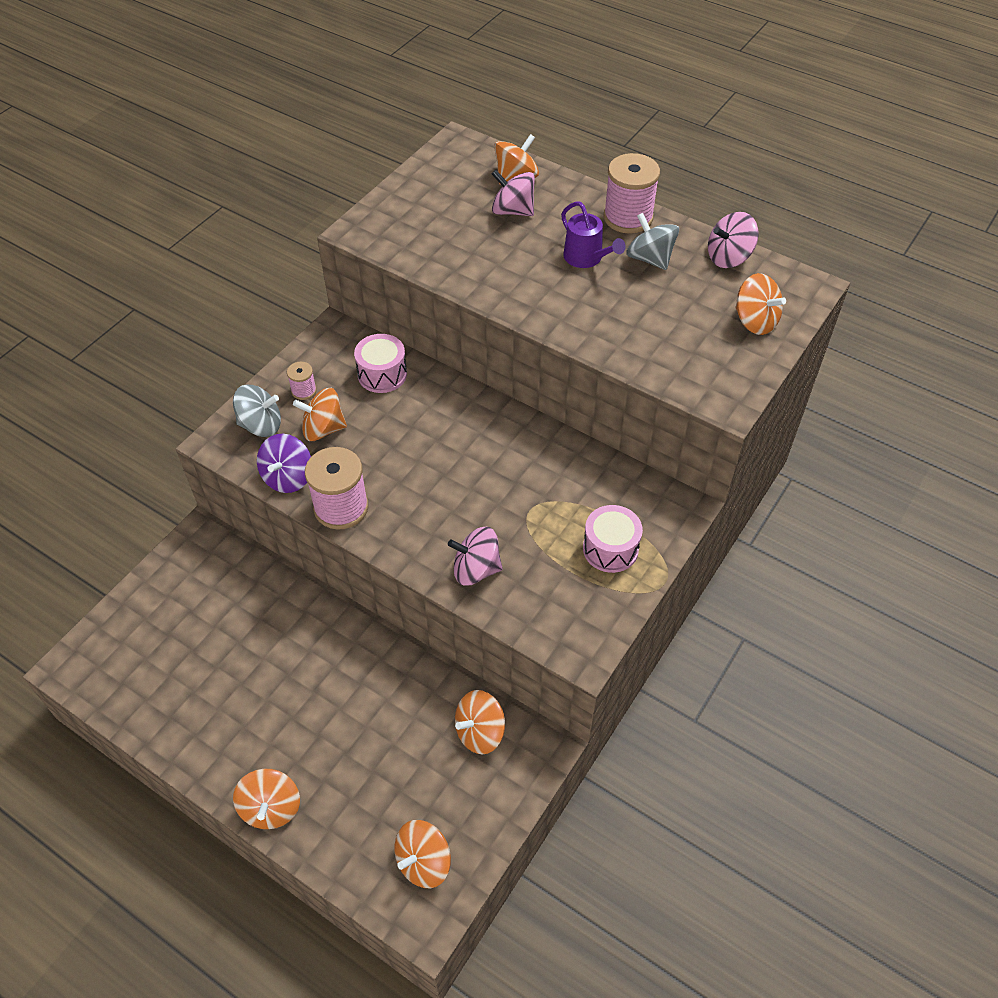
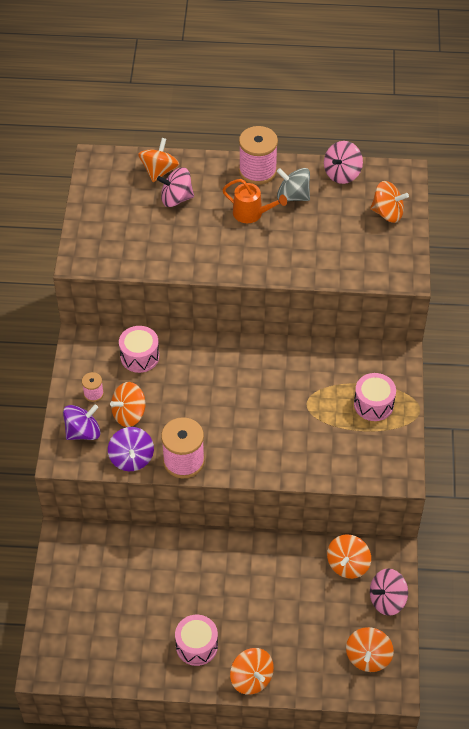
camera: 30 degrees left, 0 degrees up
grey spinning top [233,385,281,437] -> purple spinning top [63,405,101,440]
pink spinning top [448,527,503,586] -> pink spinning top moved to [370,568,408,616]
purple watering can [561,202,626,268] -> orange watering can [222,179,287,223]
none -> pink drum [175,615,218,666]

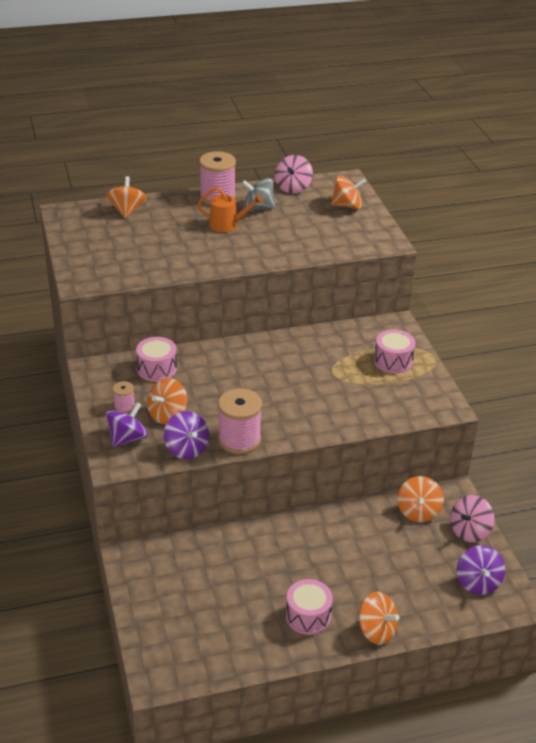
camera: 20 degrees left, 15 degrees down
pink spinning top [157,167,194,207] -> none
orange spinning top [346,627,394,672] -> purple spinning top [457,545,505,595]

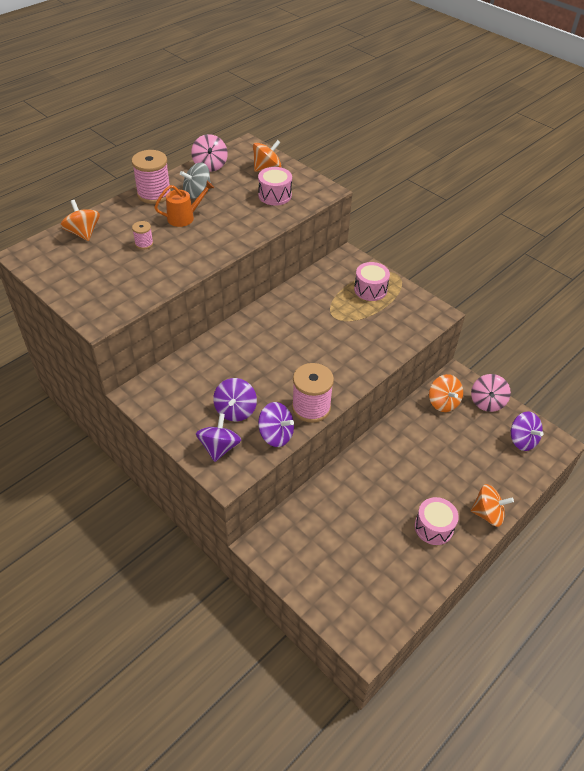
camera: 30 degrees left, 10 degrees up
pink spool [113,381,135,413] -> pink spool moved to [132,221,153,250]
pink drum [136,337,177,382] -> pink drum moved to [258,167,292,205]
orange spinning top [147,378,187,424] -> purple spinning top [213,378,257,421]

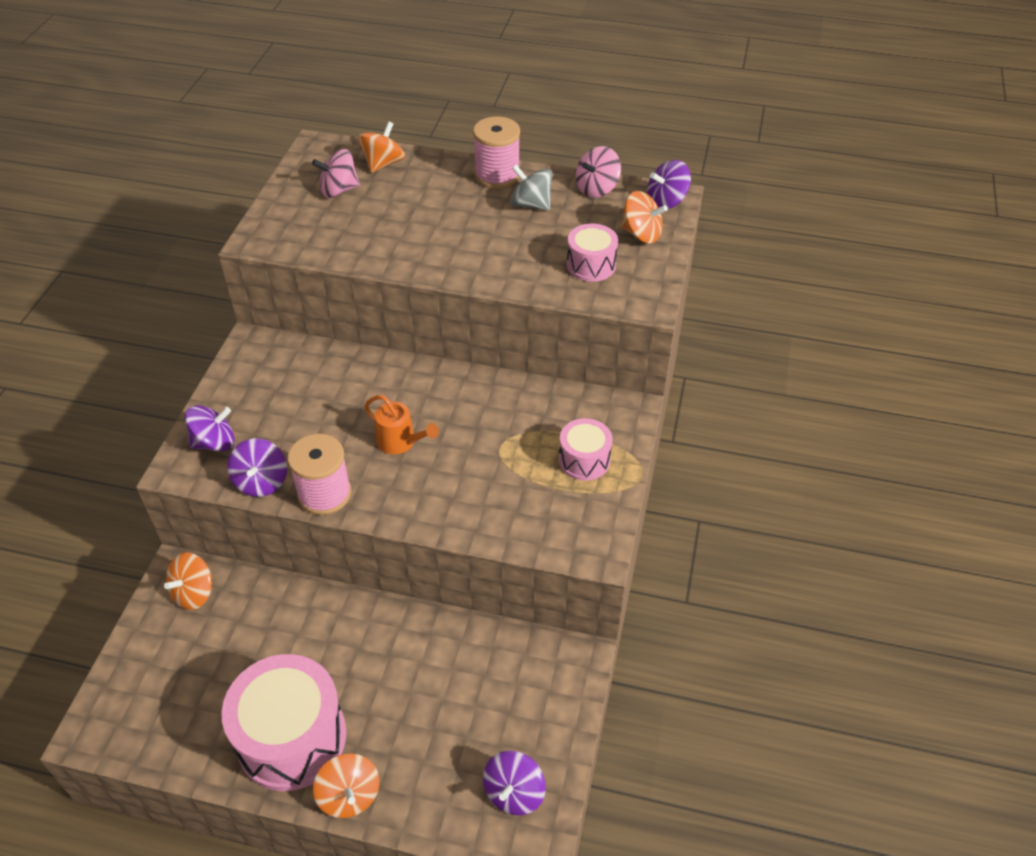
camera: 60 degrees right, 0 degrees up
pink spool [132,221,153,250] -> none
orange watering can [154,181,214,227] -> orange watering can moved to [364,395,439,454]
purple spinning top [213,378,257,421] -> purple spinning top moved to [647,160,691,209]
pink drum [415,497,459,545] -> pink drum [221,654,346,791], size x1.92
orange spinning top [429,374,463,412] -> orange spinning top moved to [164,552,212,610]
pink spinning top [471,374,511,412] -> pink spinning top moved to [312,149,360,198]

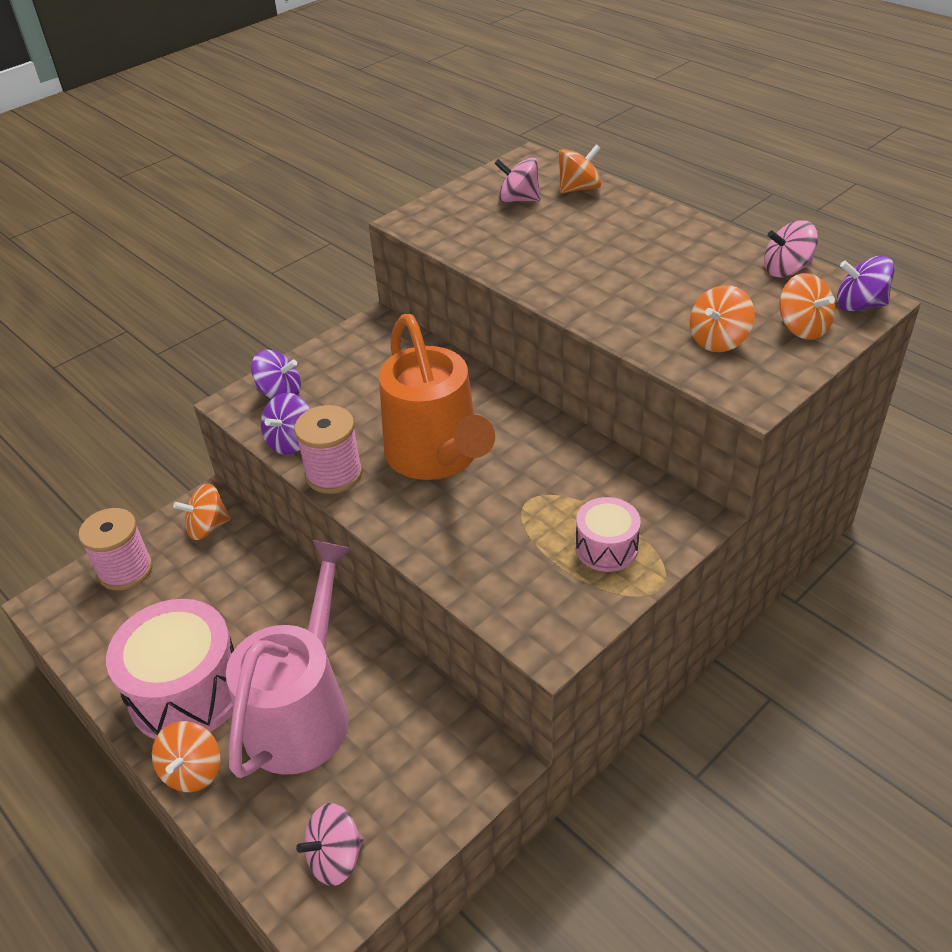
camera: 35 degrees right, 5 degrees down
orange watering can [364,395,439,454] -> orange watering can [379,314,495,480], size x2.25
pink spool [473,116,520,189] -> pink spool moved to [78,508,153,591]
purple spinning top [483,751,546,816] -> pink spinning top [296,803,364,886]
grey spinning top [510,164,553,211] -> none
pink drum [567,223,618,282] -> orange spinning top [690,285,755,352]
none -> pink watering can [226,540,352,778]

